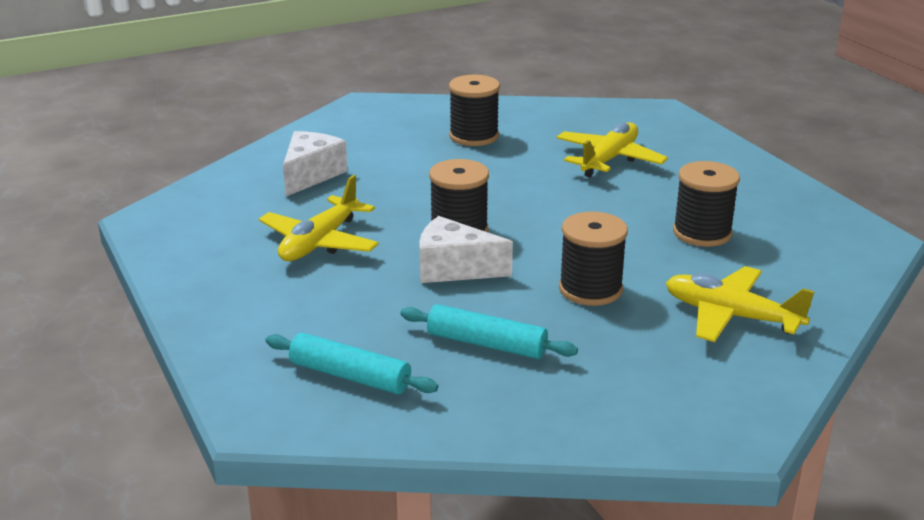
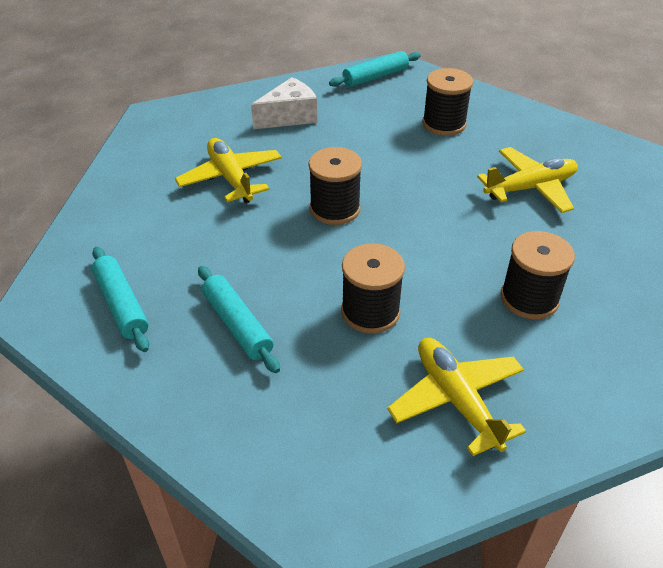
camera: 35 degrees right, 15 degrees up
yellow plane [259,175,379,261] -> yellow plane turned 90 degrees clockwise [175,138,282,203]
white cheese [419,216,513,283] -> none
none -> turquoise rolling pin [329,51,421,87]

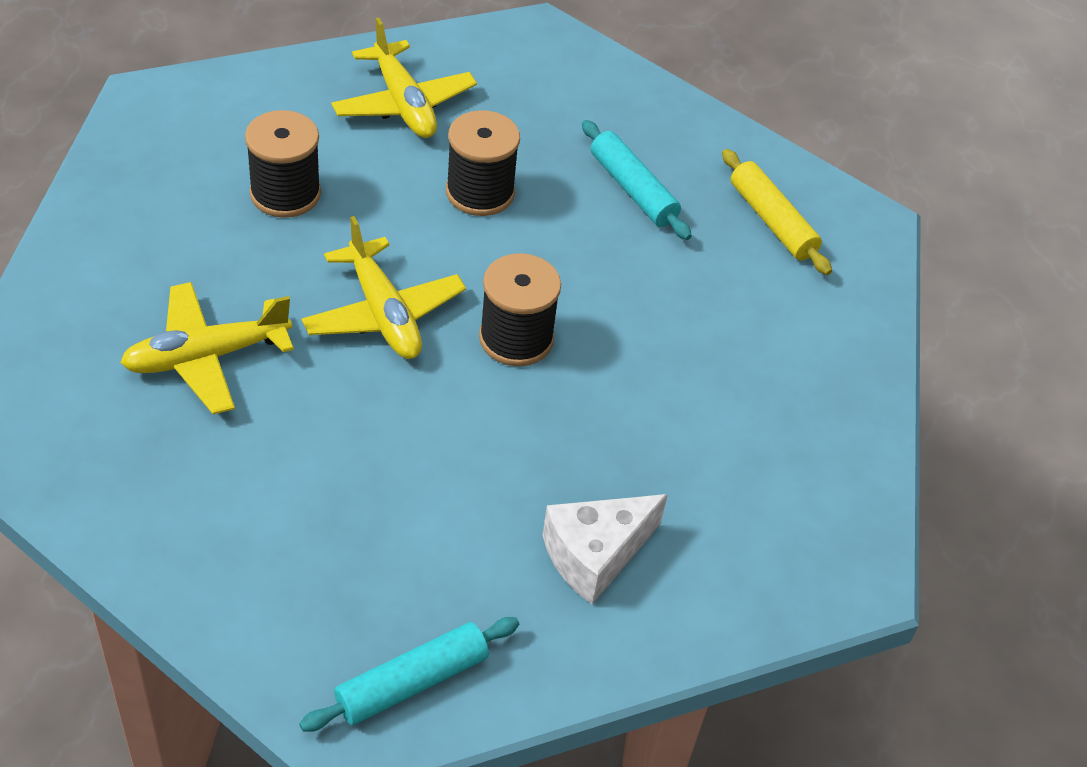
camera: 175 degrees right, 5 degrees up
turquoise rolling pin [92,247,149,352] -> yellow rolling pin [722,149,832,275]
yellow plane [175,138,282,203] -> yellow plane moved to [301,216,466,359]
black spool [422,68,473,136] -> none

